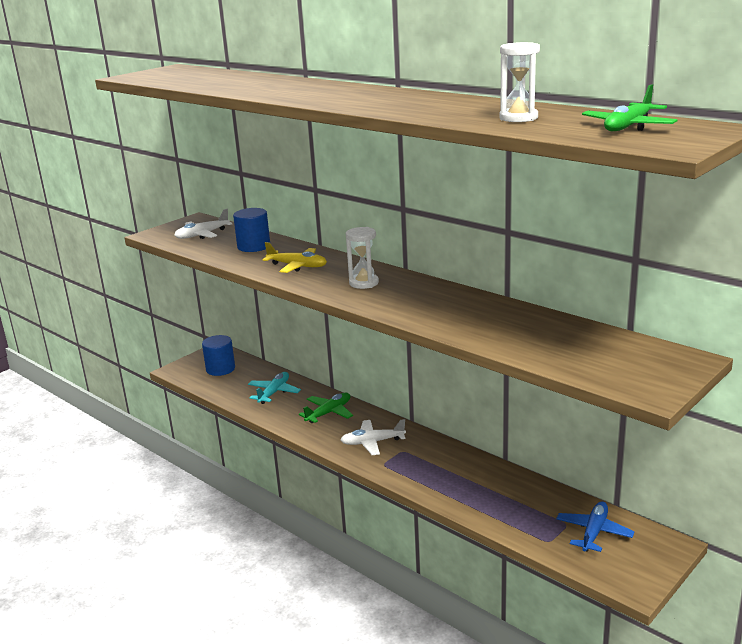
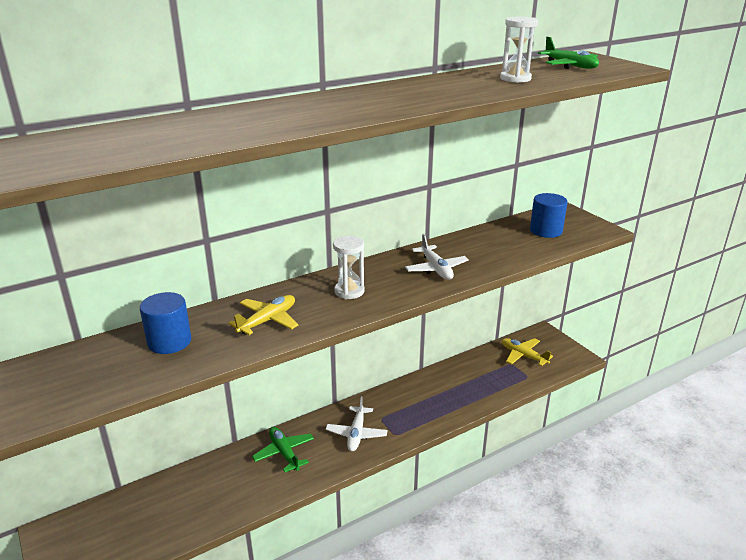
camera: 75 degrees left, 5 degrees up
white plane [174,209,232,239] -> white plane moved to [405,234,469,280]
blue cylinder [202,335,235,376] -> blue cylinder moved to [530,193,568,238]
turquoise plane [248,372,301,404] -> none
blue plane [556,501,635,552] -> yellow plane [502,338,553,366]

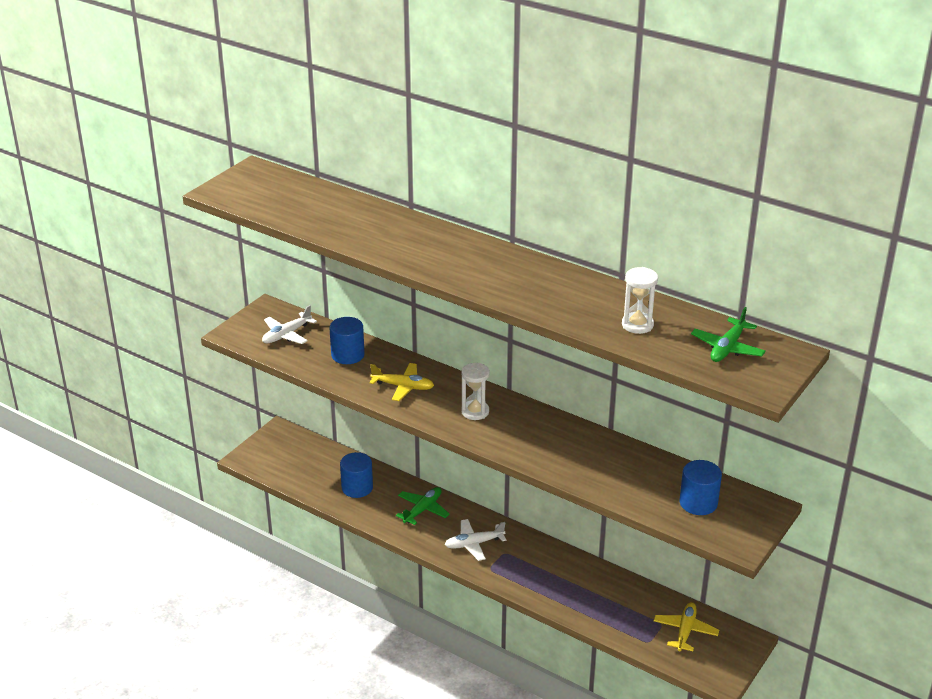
camera: 65 degrees right, 5 degrees up
white plane [405,234,469,280] -> white plane moved to [262,305,317,344]
none -> blue cylinder [340,452,373,498]

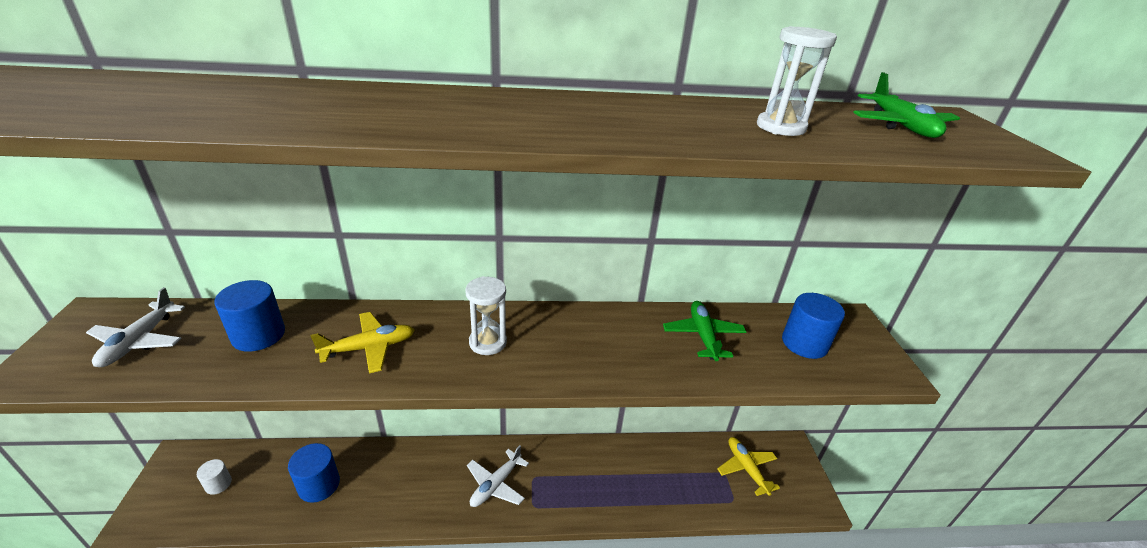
camera: 40 degrees left, 0 degrees up
green plane [396,487,449,525] -> green plane moved to [663,301,746,361]
none -> white cylinder [197,459,232,495]

